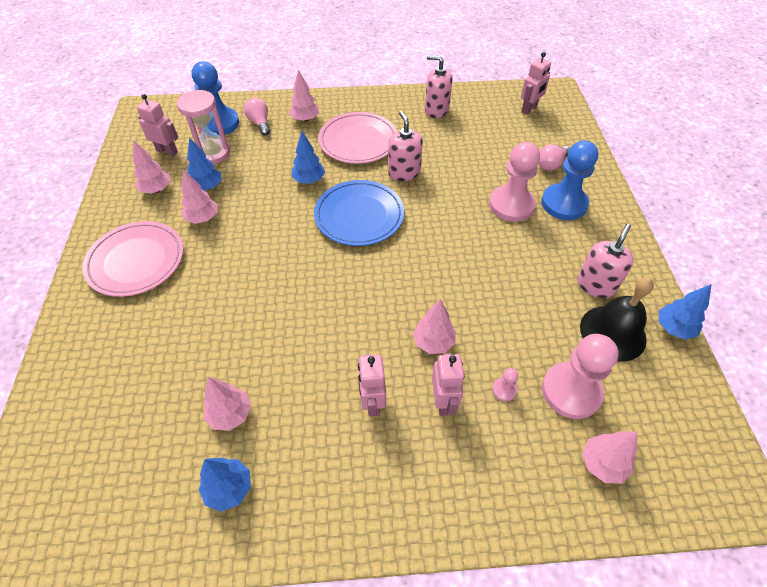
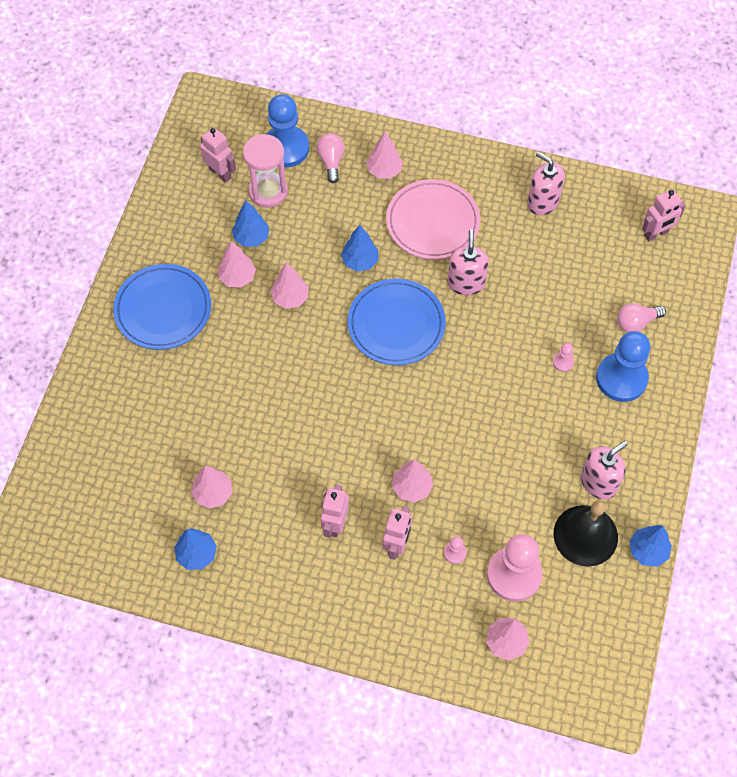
camera: 20 degrees right, 10 degrees up
pink plate [82,221,183,297] -> blue plate [113,264,211,350]
pink tree [133,140,170,194] -> pink tree moved to [270,262,308,309]
pink pawn [489,142,540,222] -> pink pawn [553,343,574,372], size x0.41

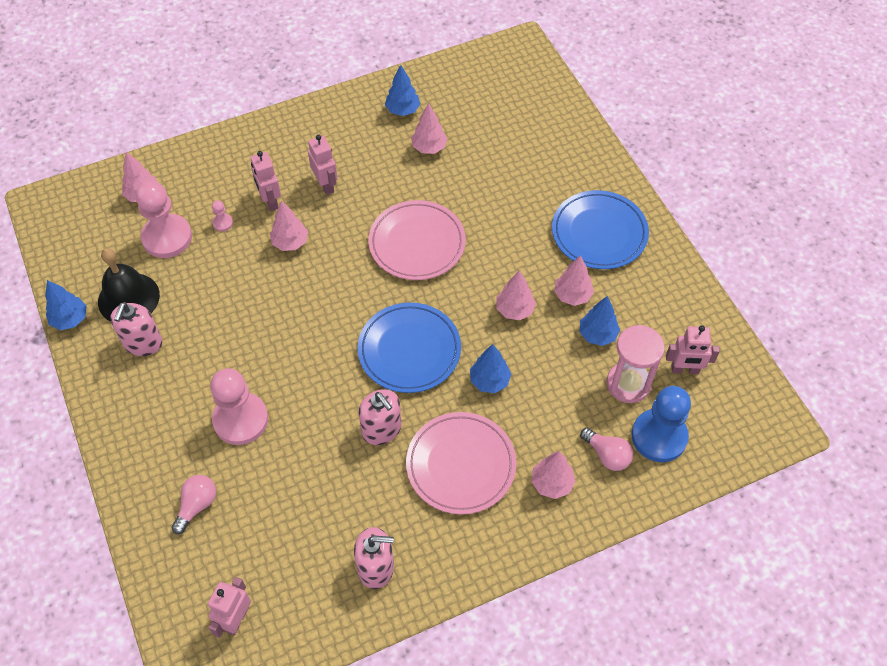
camera: 140 degrees right, 5 degrees down
pink pawn [553,343,574,372] -> pink pawn [210,368,268,445], size x2.42
blue pawn [596,331,650,402] -> none
none -> pink plate [368,200,466,280]

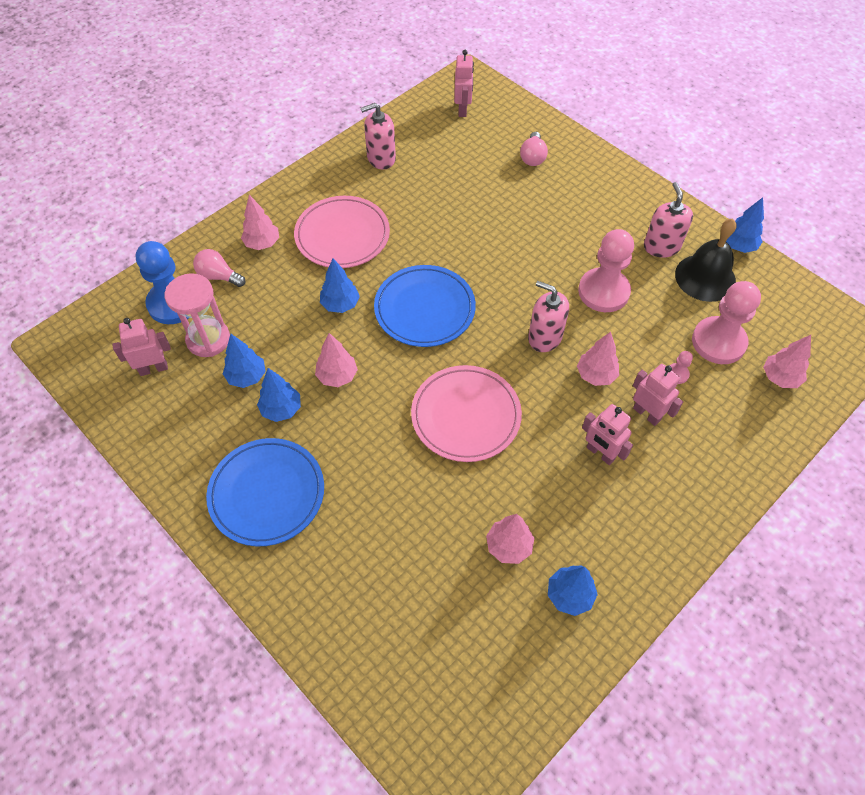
camera: 160 degrees right, 0 degrees up
pink pawn [210,368,268,445] -> pink pawn moved to [578,229,634,312]
pink soap dispenser [359,390,402,445] -> pink soap dispenser moved to [528,281,569,352]
pink tree [554,255,594,306] -> blue tree [257,368,301,422]

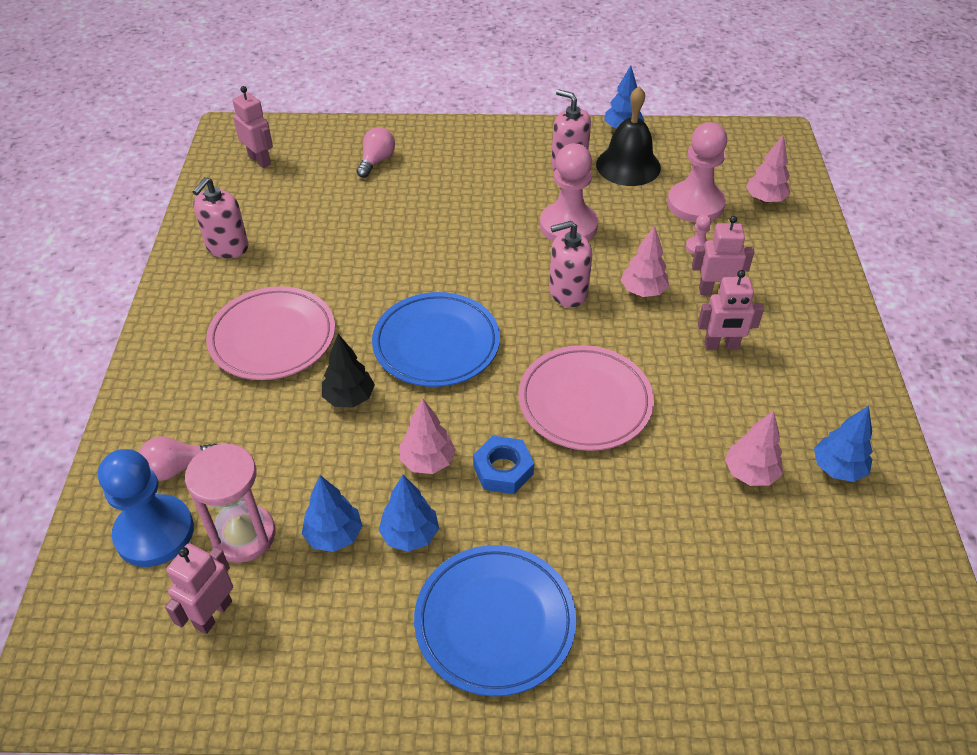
camera: 45 degrees left, 10 degrees down
pink tree [241,195,279,250] -> none
blue tree [320,258,360,313] -> black tree [322,334,375,408]
pink light bulb [520,132,548,166] -> pink light bulb turned 120 degrees counterclockwise [357,127,395,178]
none -> blue nut [473,436,534,494]

